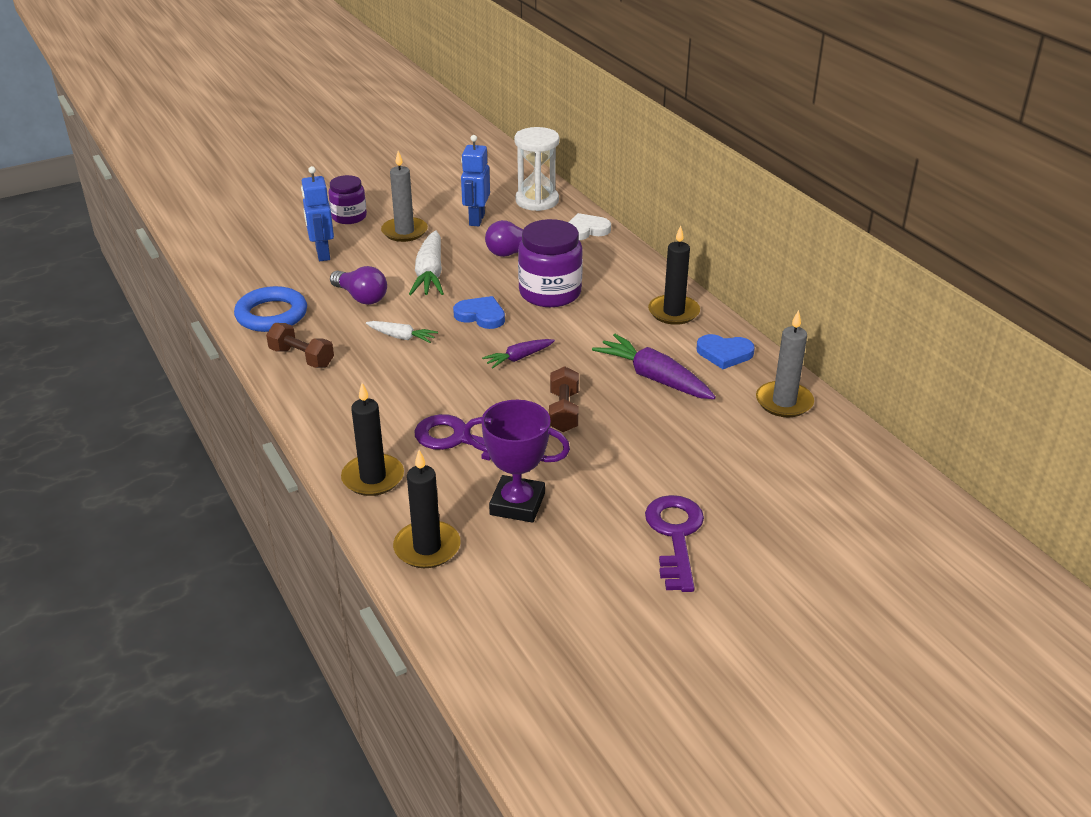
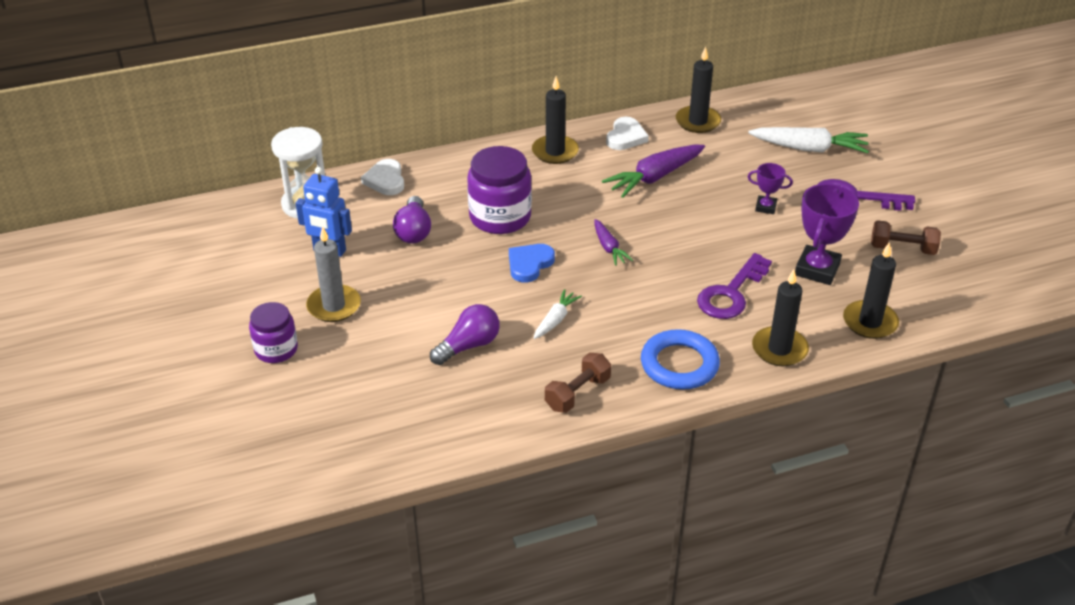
camera: 80 degrees left, 5 degrees up
blue ring [234,286,307,332] -> blue ring moved to [641,329,720,390]
blue robot [301,166,334,261] -> none
white carrot [409,231,444,295] -> white carrot moved to [748,127,869,153]
brown dumbbell [549,366,579,432] -> brown dumbbell moved to [871,220,941,255]
blue heart [696,334,755,369] -> white heart [606,117,649,150]
grey candle [756,310,814,417] -> black candle [676,46,721,133]
none -> purple trophy [748,163,793,214]

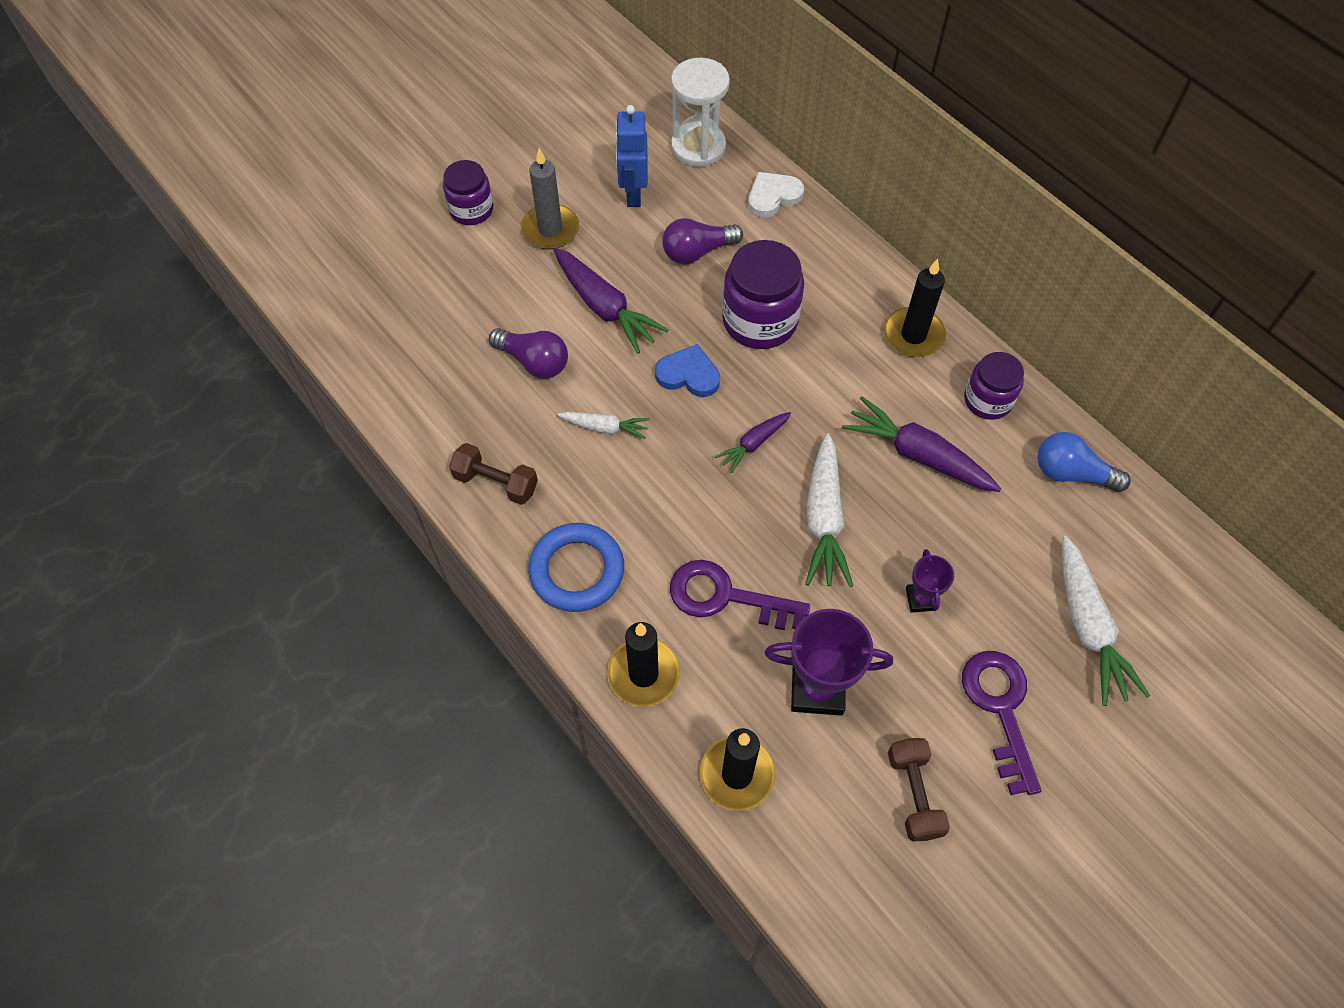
camera: 70 degrees right, 20 degrees up
white heart [606,117,649,150] -> purple jar [964,352,1024,420]
black candle [676,46,721,133] -> blue light bulb [1037,432,1131,492]
none -> purple carrot [554,248,669,354]
none -> white carrot [805,433,853,587]

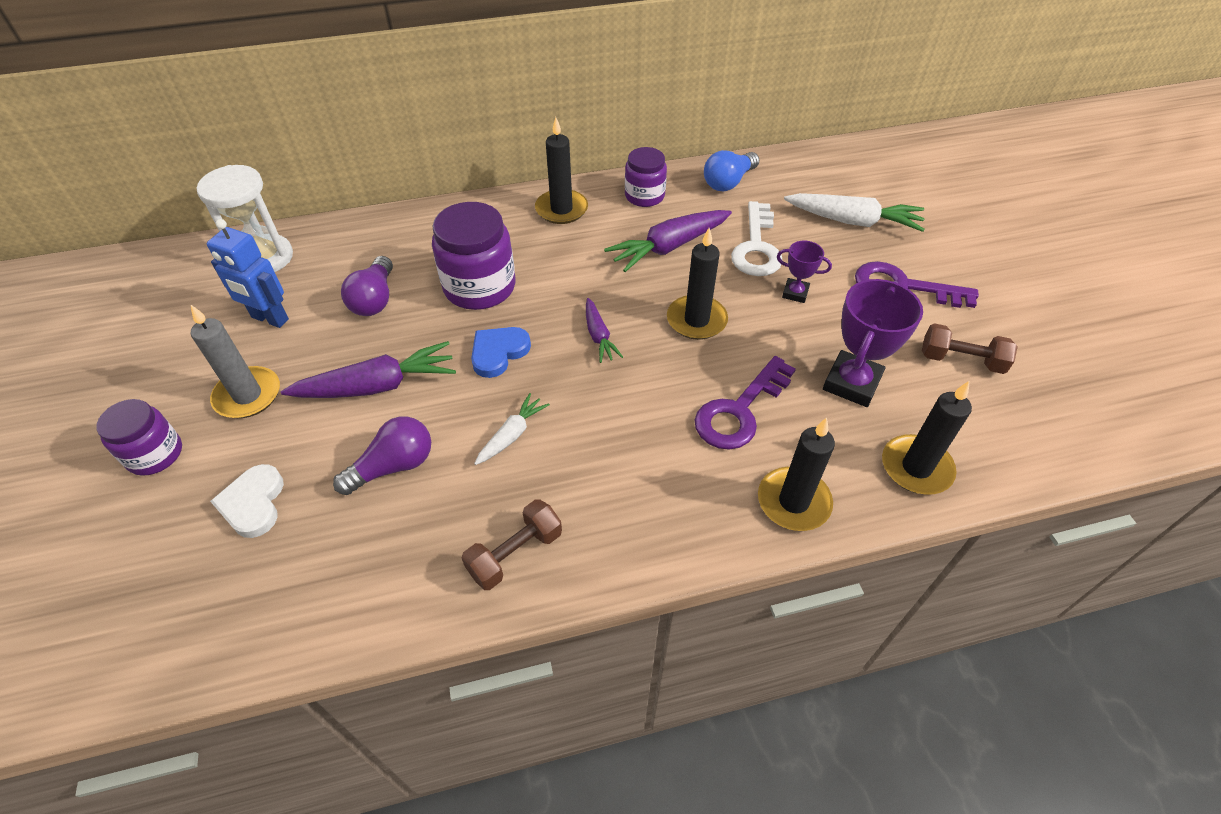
camera: 65 degrees left, 10 degrees down
blue ring [528,523,624,612] -> none
white heart [748,172,804,218] -> white heart moved to [210,464,284,538]
white carrot [805,433,853,587] -> black candle [667,228,728,340]
none -> white key [731,201,782,276]

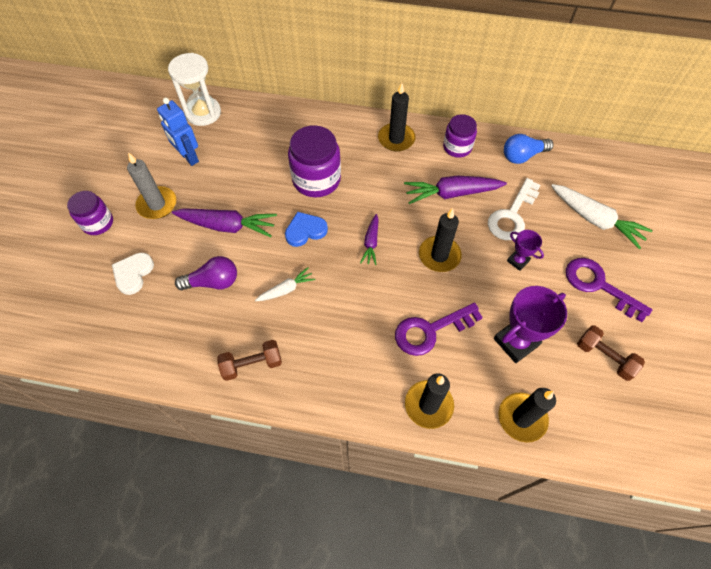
camera: 25 degrees right, 10 degrees up
purple light bulb [341,256,393,316] -> none

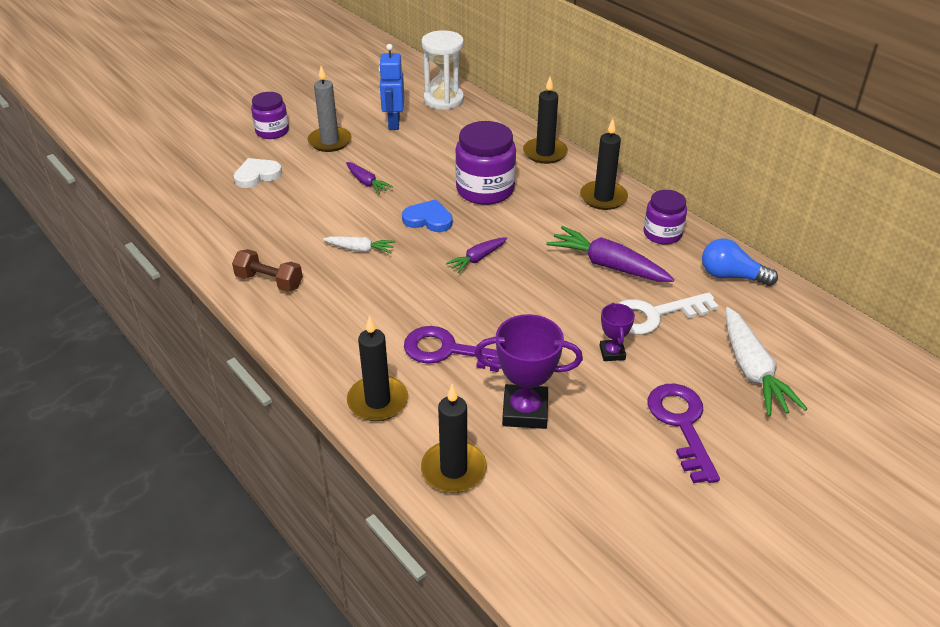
camera: 40 degrees right, 20 degrees down
purple carrot [172,208,277,237] -> purple carrot [346,162,393,194], size x0.56
purple light bulb [175,256,237,290] -> none
black candle [419,208,462,272] -> black candle moved to [523,77,568,164]
brown dumbbell [577,325,645,381] -> none

